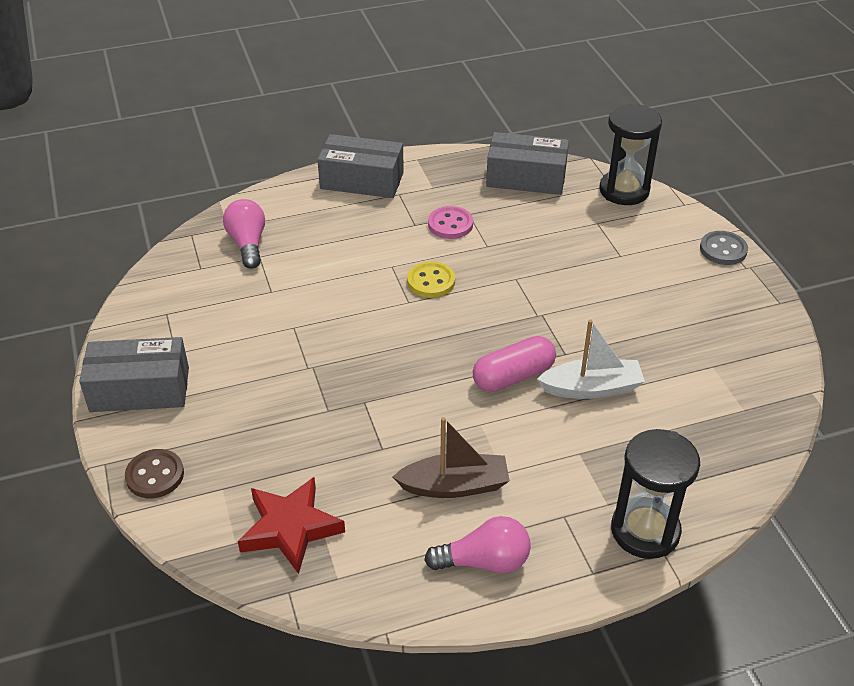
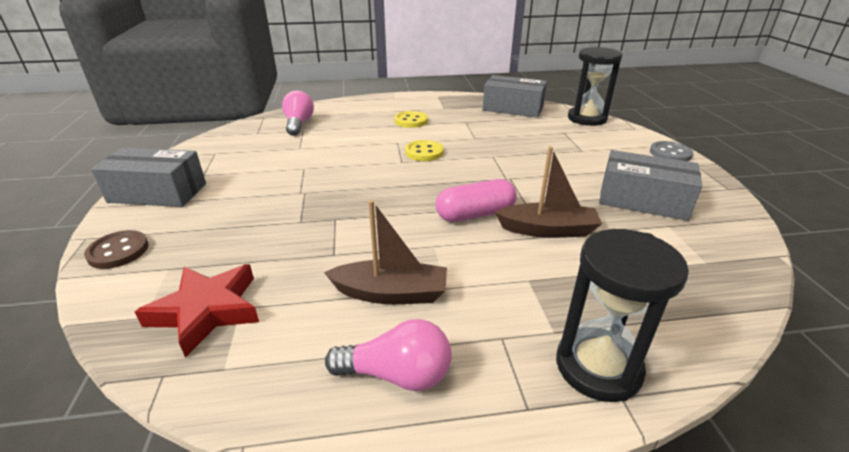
camera: 10 degrees right, 10 degrees down
grey box [317,134,404,198] -> grey box moved to [599,150,702,221]
pink button [428,206,473,239] -> none
white boat [537,319,645,399] -> brown boat [495,146,602,238]
none -> yellow button [394,111,428,128]

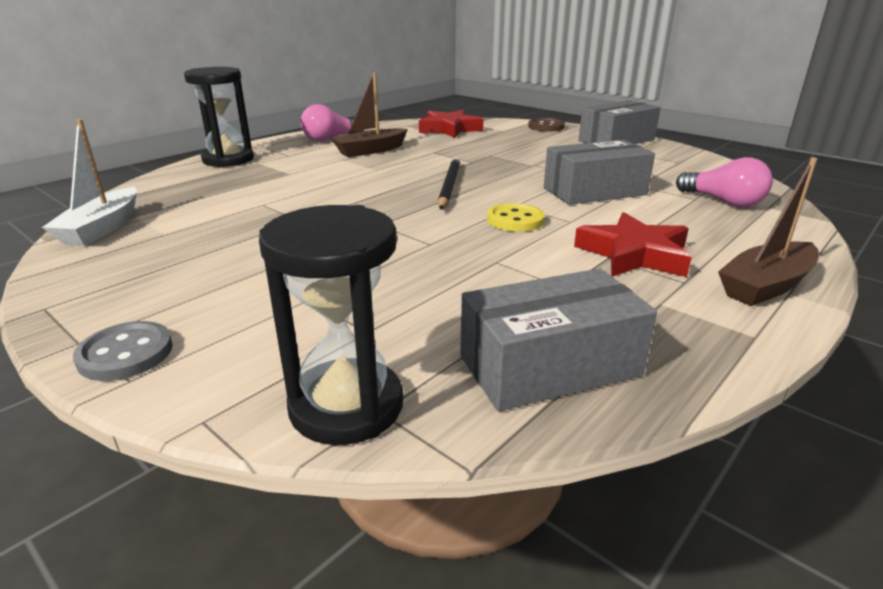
camera: 140 degrees right, 5 degrees down
yellow button [394,111,428,128] -> red star [574,212,692,277]
pink capsule [436,179,517,222] -> none
brown boat [495,146,602,238] -> brown boat moved to [718,157,819,306]
grey box [599,150,702,221] -> grey box moved to [544,140,655,205]
none -> white boat [42,119,137,246]
none -> black pencil [438,158,460,210]

